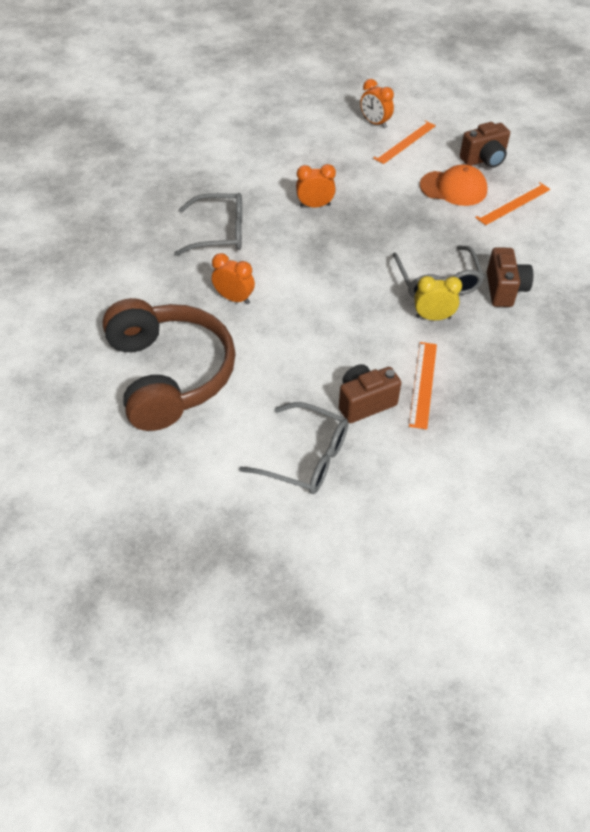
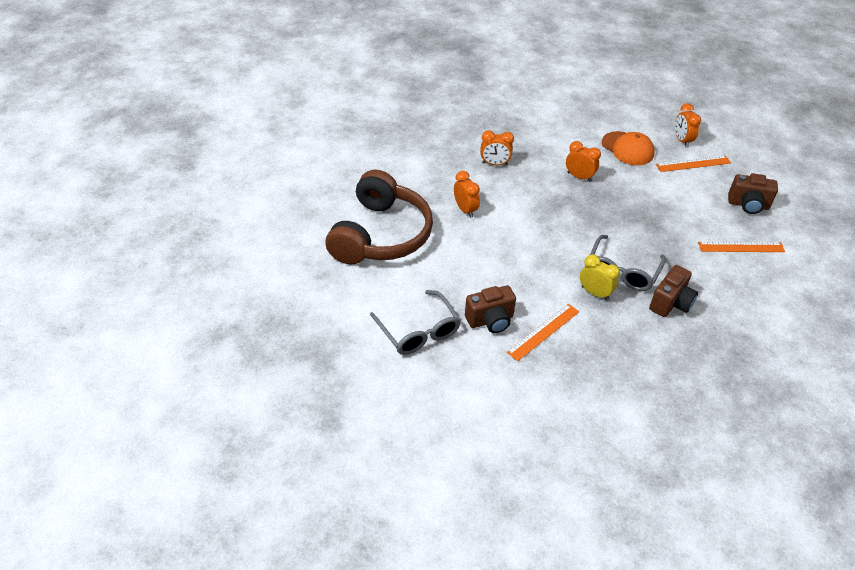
camera: 35 degrees right, 5 degrees down
grey glasses [174,193,242,256] -> orange clock [480,130,514,165]
brown camera [339,364,401,423] -> brown camera turned 150 degrees clockwise [465,285,516,333]
orange cap [420,165,487,206] -> orange cap moved to [602,131,654,165]

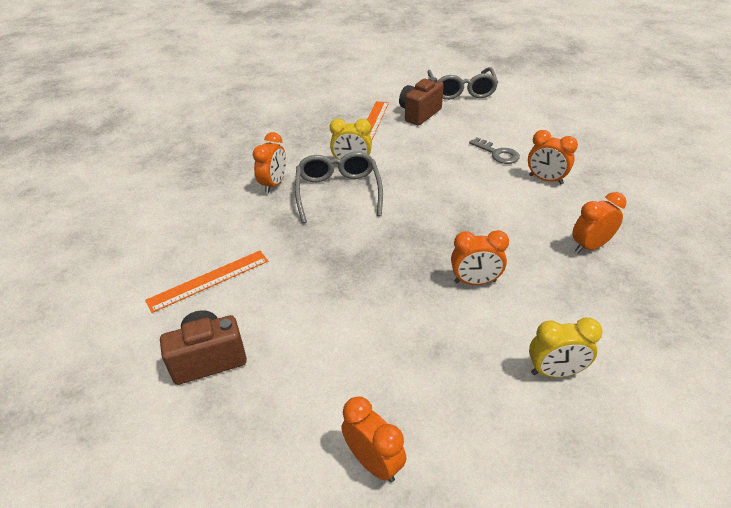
camera: 150 degrees right, 5 degrees down
brown headphones [325,170,433,264] -> none
grey glasses [370,290,461,355] -> grey glasses turned 120 degrees counterclockwise [427,67,498,100]
orange cap [602,131,654,165] -> none
brown camera [649,265,698,317] -> orange clock [253,132,286,193]
orange ruler [656,155,731,172] -> none
none -> grey key [469,138,520,164]
none -> yellow clock [529,317,603,378]

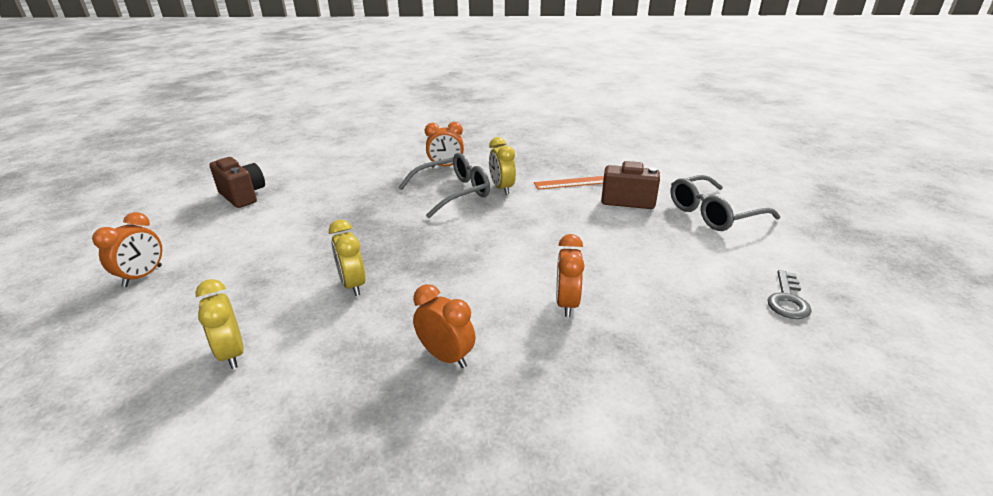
camera: 65 degrees right, 10 degrees down
orange ruler [145,251,268,313] -> none
orange clock [451,230,509,285] -> yellow clock [329,220,366,296]
grey key [469,138,520,164] -> grey key moved to [768,270,812,319]

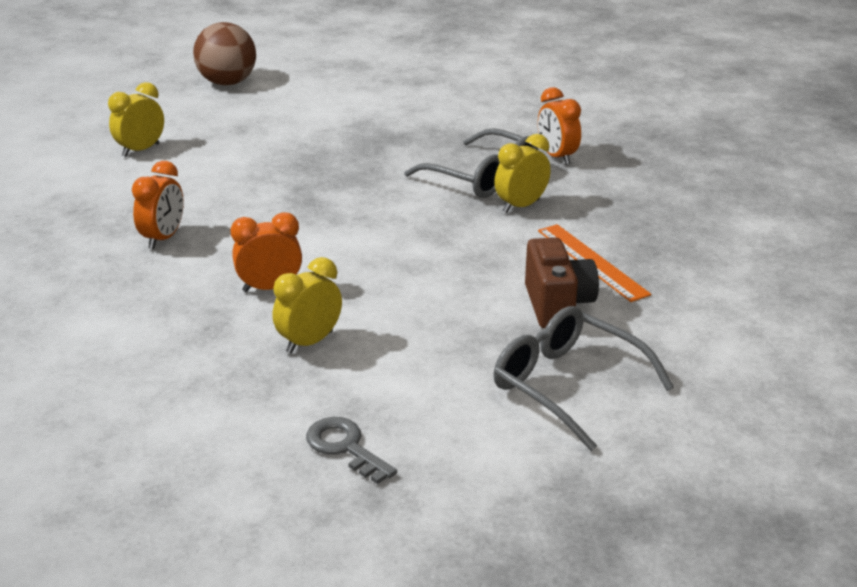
camera: 70 degrees right, 0 degrees up
orange clock [92,212,162,287] -> brown ball [193,22,256,85]
brown camera [209,157,265,208] -> none
yellow clock [329,220,366,296] -> yellow clock moved to [273,257,342,354]
grey key [768,270,812,319] -> grey key turned 45 degrees clockwise [306,417,397,484]

